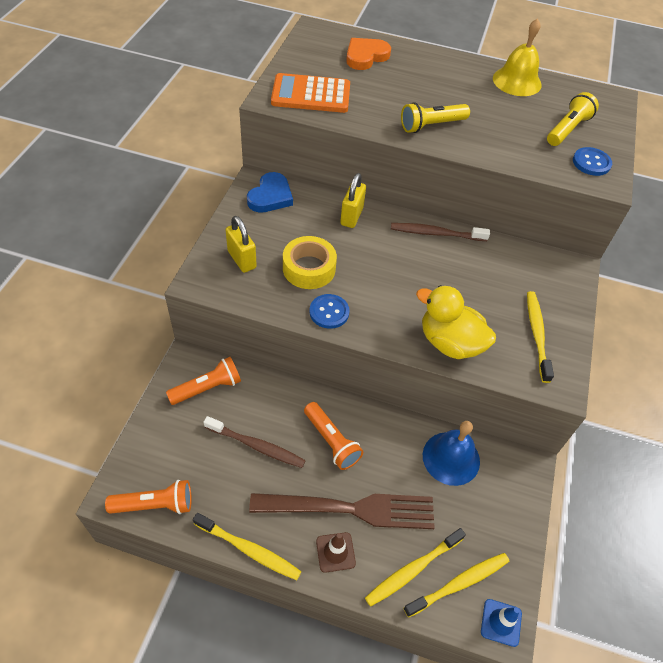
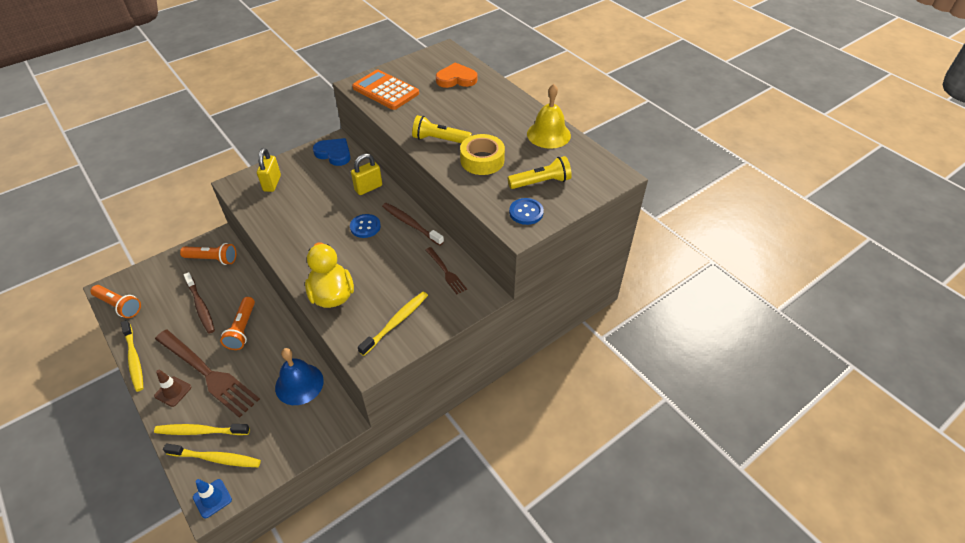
camera: 40 degrees right, 5 degrees down
blue heart [247,172,293,213] -> blue heart turned 120 degrees counterclockwise [313,138,351,166]
yellow tape [283,236,337,289] -> yellow tape moved to [460,134,505,175]
blue button [310,294,350,329] -> blue button moved to [350,214,381,238]
none -> brown fork [426,247,467,294]

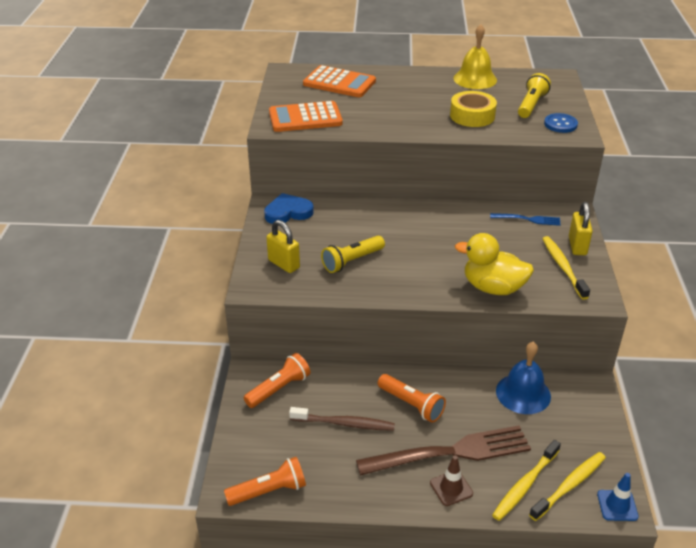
camera: 50 degrees left, 10 degrees down
yellow toothbrush [121,320,143,392] -> none
blue button [350,214,381,238] -> none
yellow padlock [351,154,382,195] -> yellow padlock moved to [569,202,593,255]
brown toothbrush [382,203,444,246] -> none
yellow flashlight [412,115,472,143] -> yellow flashlight moved to [321,236,385,273]
brown fork [426,247,467,294] -> blue fork [490,213,561,226]
orange heart [436,63,477,88] -> orange calculator [303,65,376,97]

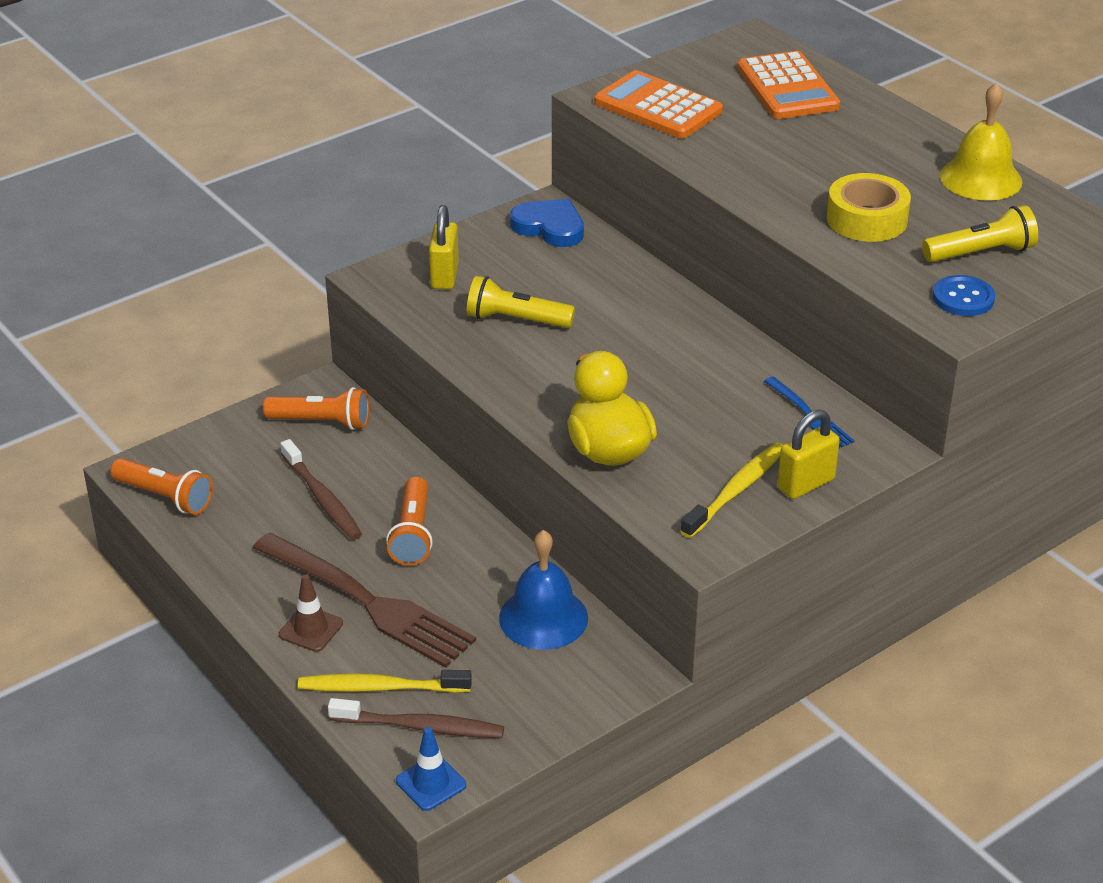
camera: 50 degrees right, 0 degrees up
yellow toothbrush [529,452,606,521] -> brown toothbrush [328,698,504,738]

